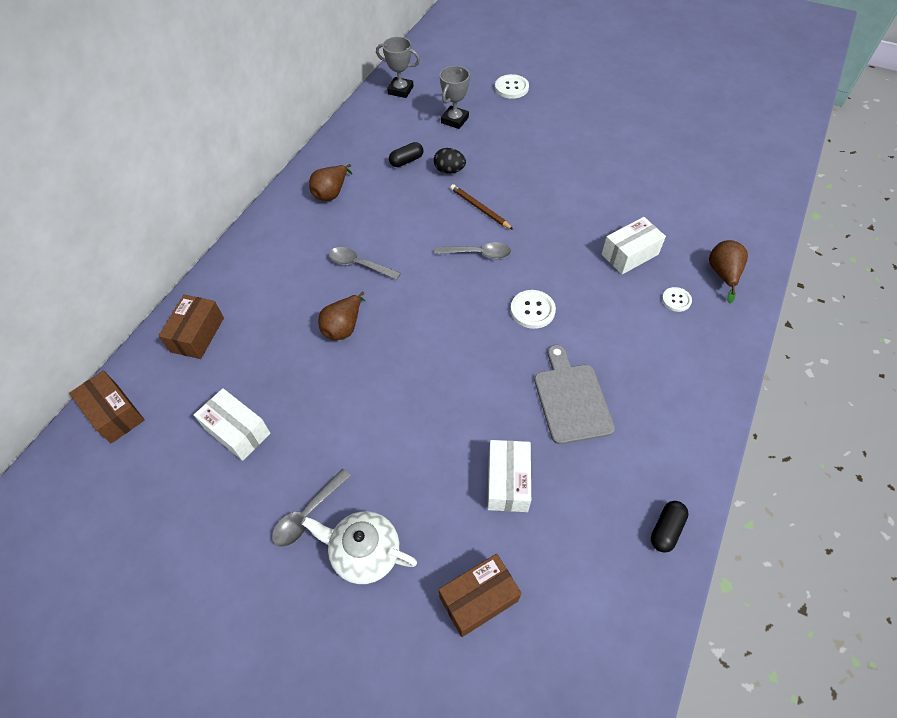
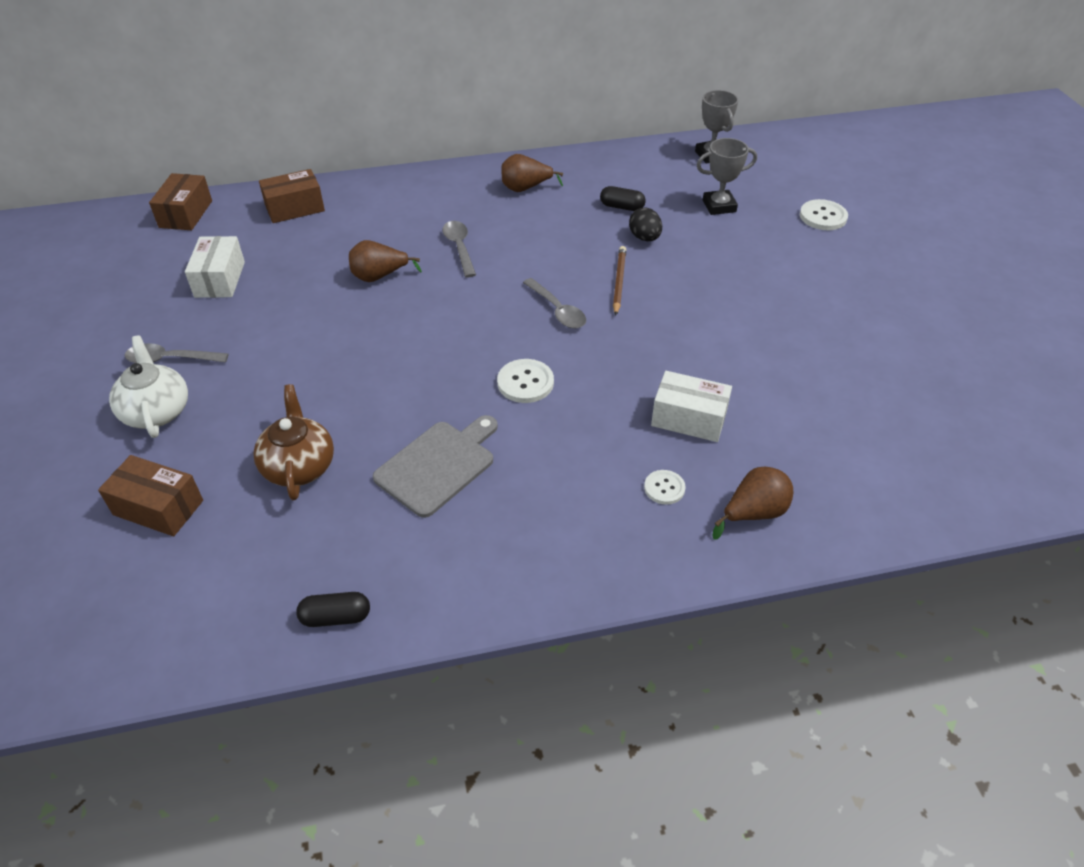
camera: 50 degrees right, 10 degrees down
white box [487,440,531,512] -> brown teapot [253,384,334,500]

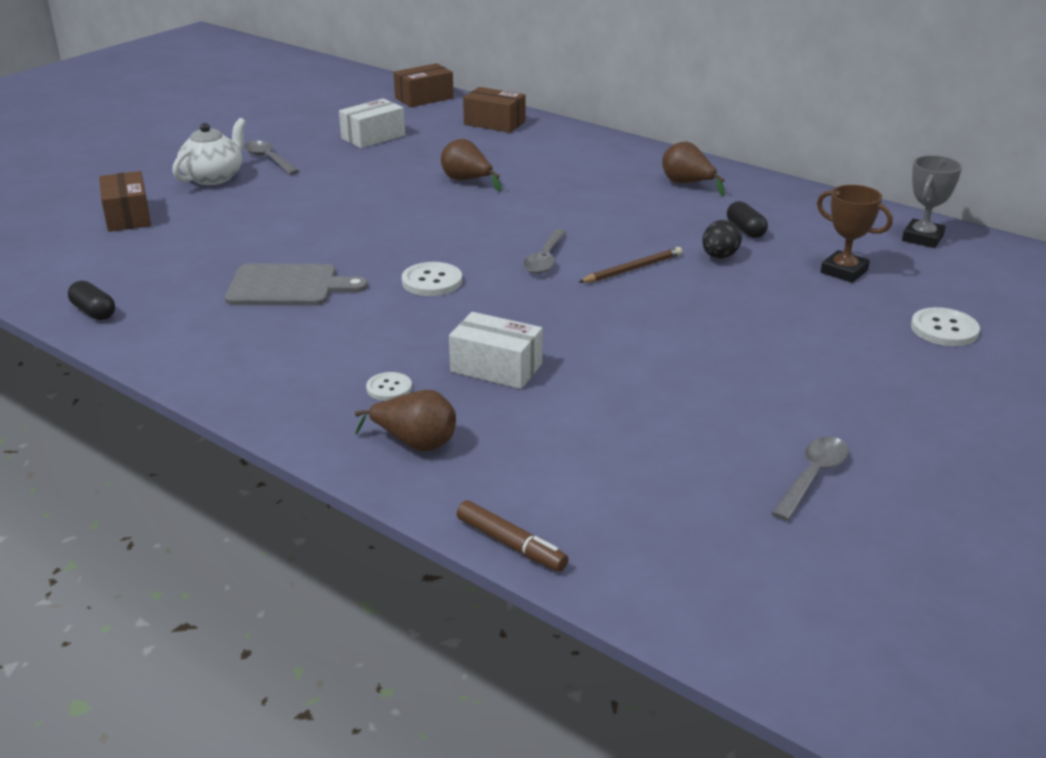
camera: 50 degrees right, 15 degrees down
brown teapot [253,384,334,500] -> none
grey spoon [442,221,476,277] -> grey spoon moved to [771,437,849,521]
white box [651,371,732,442] -> white box turned 45 degrees counterclockwise [449,312,543,389]
grey trophy [697,138,757,215] -> brown trophy [817,185,893,283]
none -> brown marker [457,500,569,572]

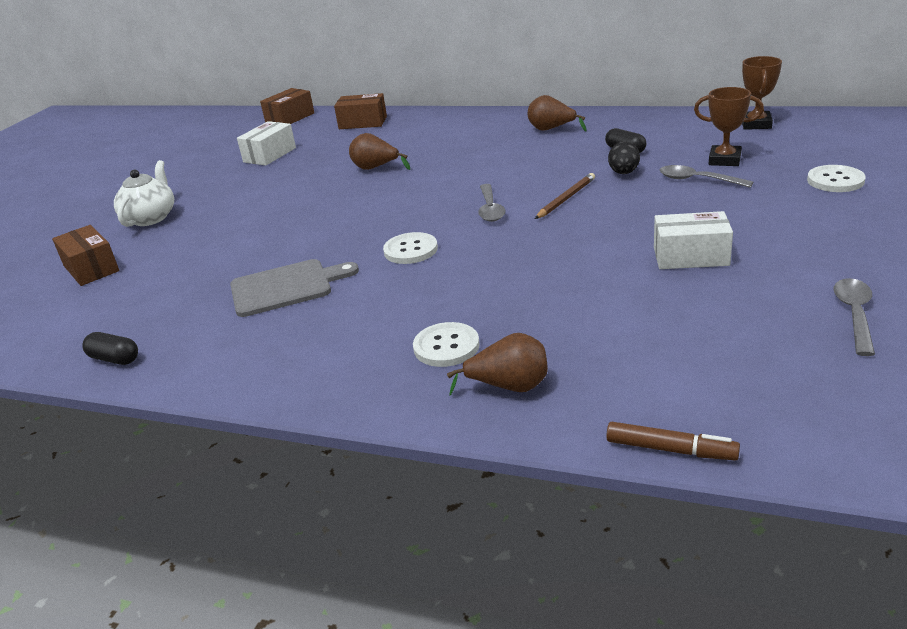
camera: 15 degrees left, 0 degrees up
grey spoon [244,141,299,175] -> grey spoon moved to [659,165,753,188]
white button [366,372,412,401] -> white button [413,322,480,367], size x1.55
white box [449,312,543,389] -> white box moved to [654,211,733,269]
grey trophy [902,155,962,248] -> brown trophy [742,56,782,130]

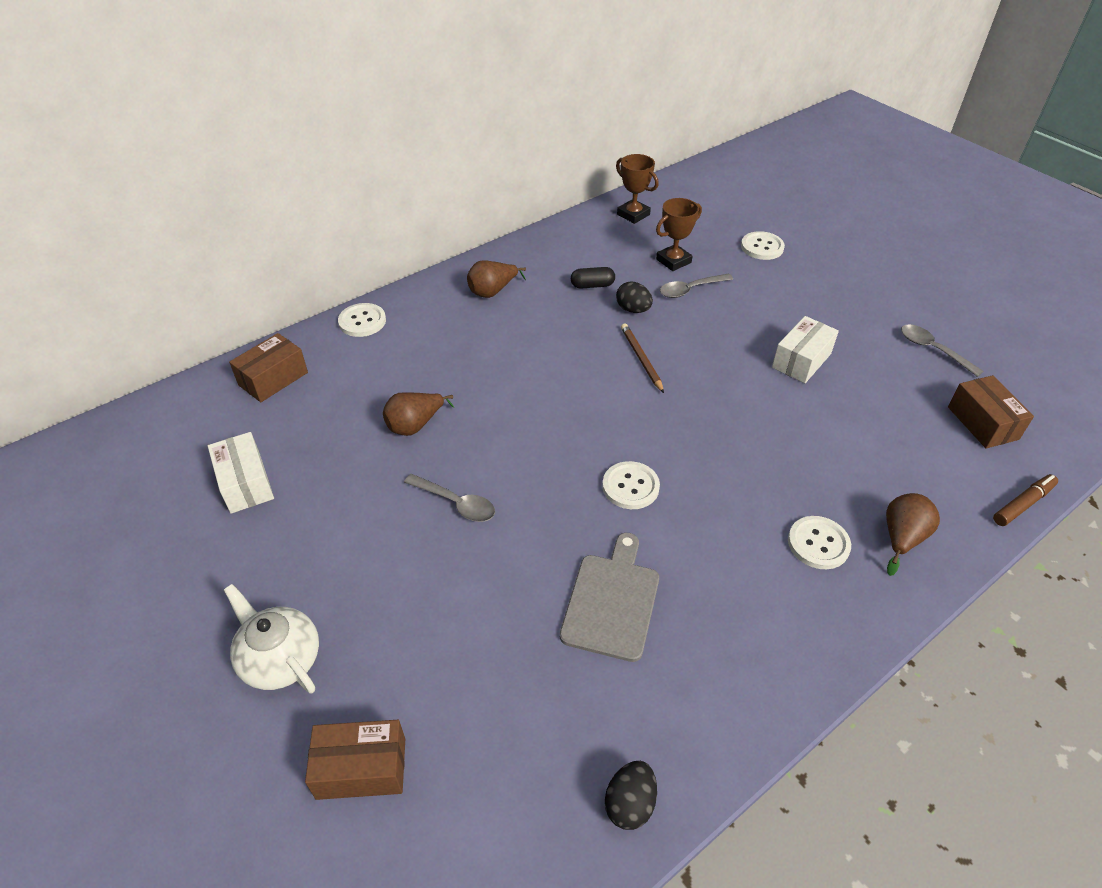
camera: 60 degrees left, 15 degrees up
black capsule [82,332,138,365] -> black egg [605,761,657,830]
brown box [260,88,314,124] -> brown box moved to [948,375,1034,448]
grey spoon [478,184,505,222] -> grey spoon moved to [404,474,495,522]
none -> white button [338,303,386,337]

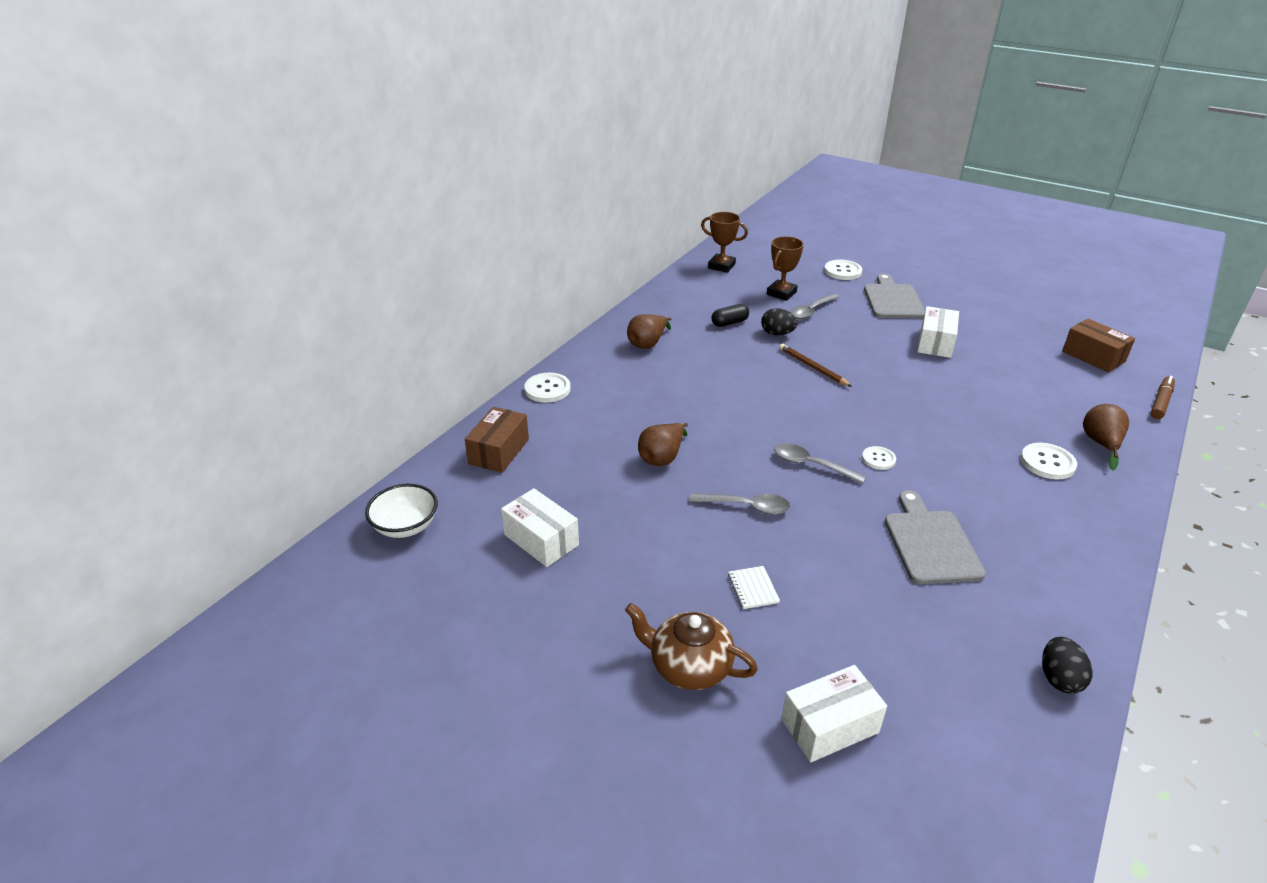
camera: 20 degrees left, 10 degrees down
white teapot [224,584,319,693] -> brown teapot [625,603,758,690]
brown box [305,720,405,800] -> white box [781,665,887,762]
white button [602,461,660,509] -> white button [862,446,896,470], size x0.64
grey spoon [901,324,984,377] -> grey spoon moved to [774,443,866,484]
none -> white bowl [365,484,438,538]
none -> white notebook [728,566,780,609]
none -> grey cutting board [864,274,925,318]

